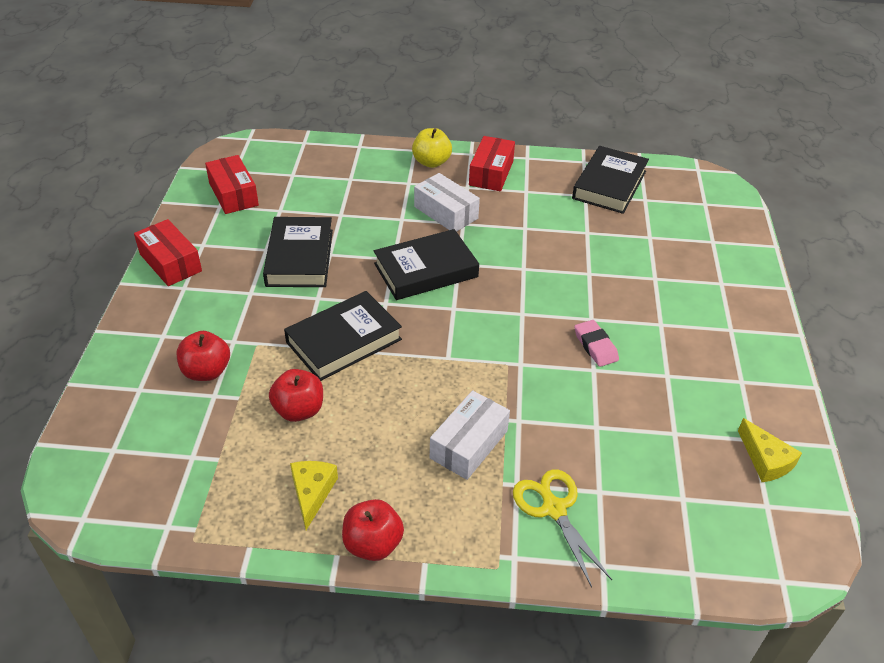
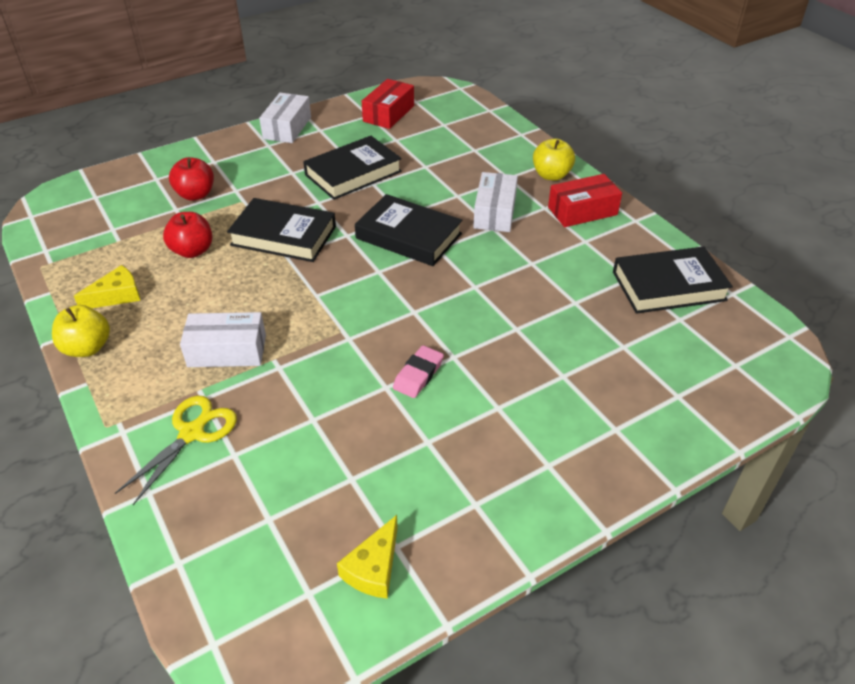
camera: 55 degrees right, 0 degrees up
red box [134,219,202,286] -> white box [259,93,311,143]
red apple [342,499,404,561] -> yellow apple [52,305,110,357]

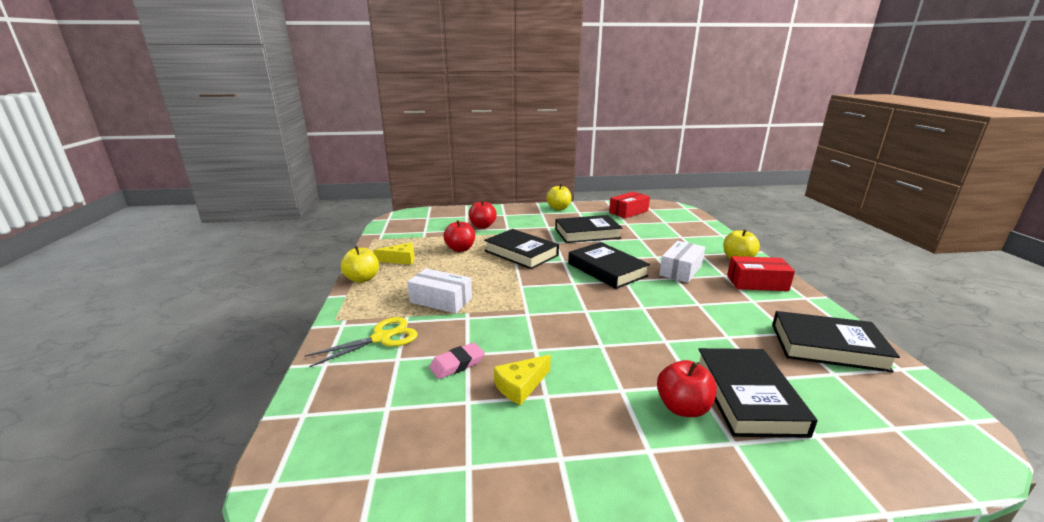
camera: 25 degrees right, 20 degrees down
white box [259,93,311,143] -> yellow apple [546,184,572,210]
yellow cheese [337,515,398,599] -> yellow cheese moved to [494,355,551,406]
pink eraser [393,345,444,398] -> pink eraser moved to [429,342,485,379]
none -> red apple [657,360,717,417]
none -> black book [697,348,818,438]

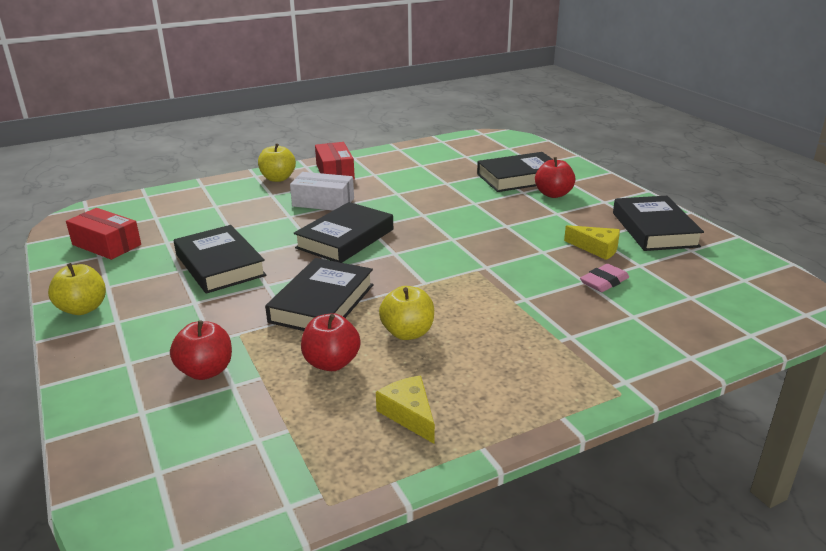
camera: 110 degrees left, 5 degrees up
yellow scissors [305,317,417,367] -> none
yellow apple [341,246,379,283] -> yellow apple moved to [379,286,434,340]
white box [407,268,472,314] -> none
pink eraser [429,342,485,379] -> pink eraser turned 75 degrees counterclockwise [580,264,629,292]
black book [772,311,900,373] -> black book moved to [613,196,704,251]

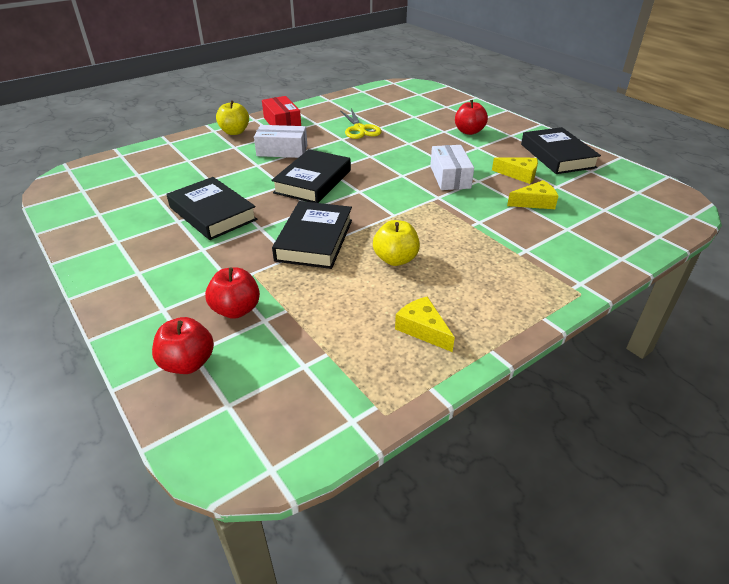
camera: 10 degrees left, 10 degrees up
yellow apple [48,263,106,315] -> none
red box [66,208,141,260] -> none
red apple [301,313,361,371] -> red apple moved to [152,317,214,374]
black book [477,152,553,192] -> none
pink eraser [580,264,629,292] -> yellow cheese [507,180,558,209]
none -> yellow scissors [340,109,382,139]
none -> white box [430,145,474,190]

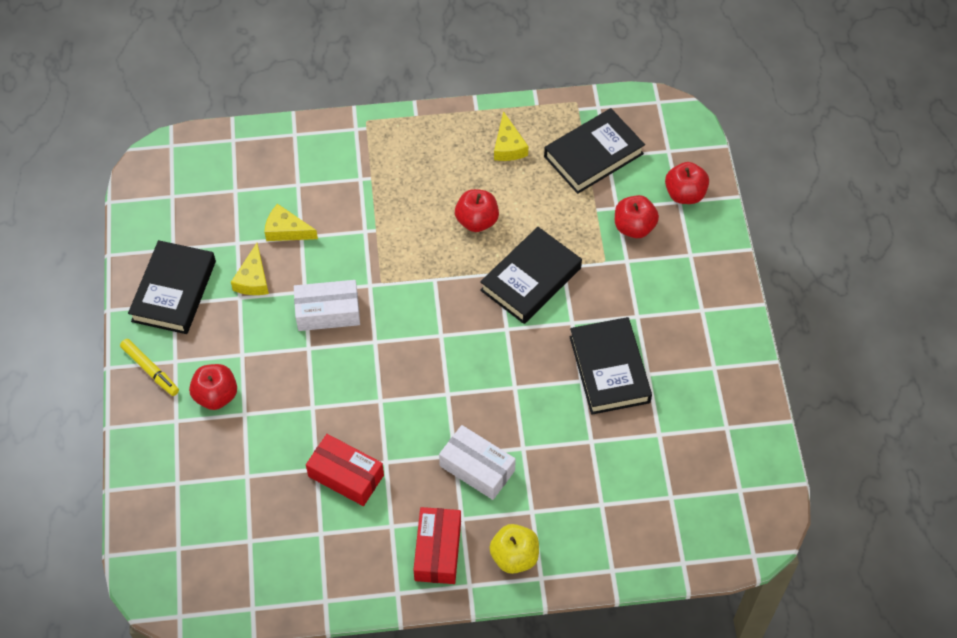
camera: 150 degrees left, 20 degrees up
black book [271,149,351,203] -> black book moved to [544,108,645,194]
yellow scissors [340,109,382,139] -> red box [306,434,384,506]
yellow apple [373,220,420,266] -> red apple [455,189,499,232]
white box [430,145,474,190] -> white box turned 60 degrees clockwise [294,280,360,331]
yellow cheese [492,157,538,184] -> yellow cheese turned 135 degrees counterclockwise [231,243,269,295]
none -> yellow marker [120,339,179,396]

